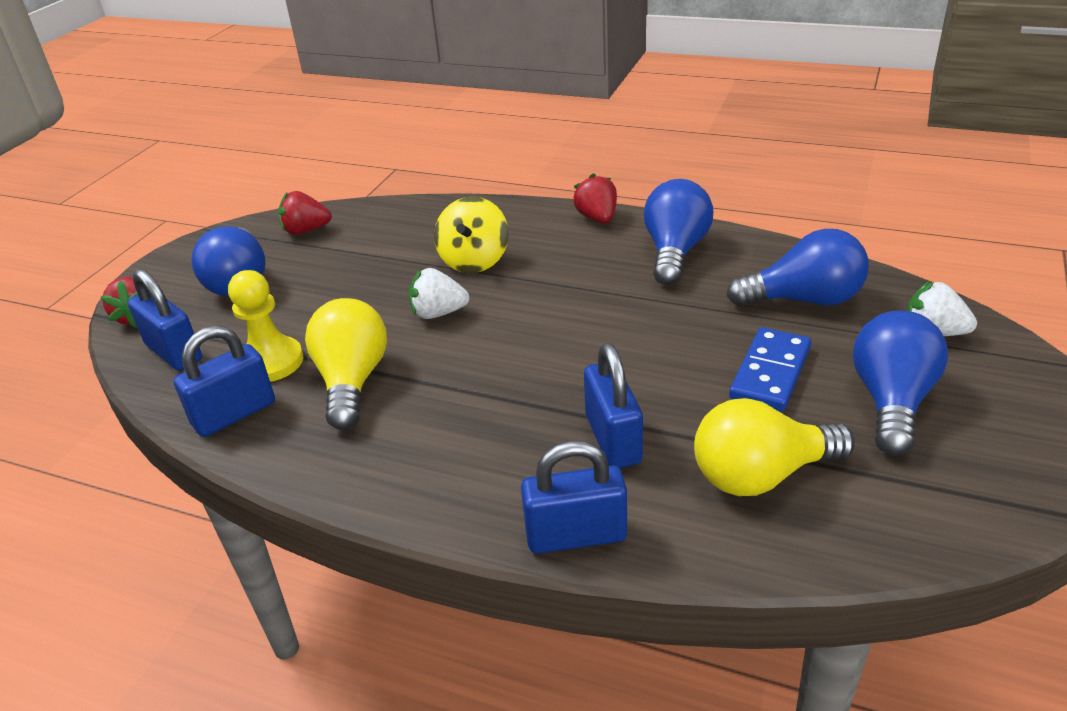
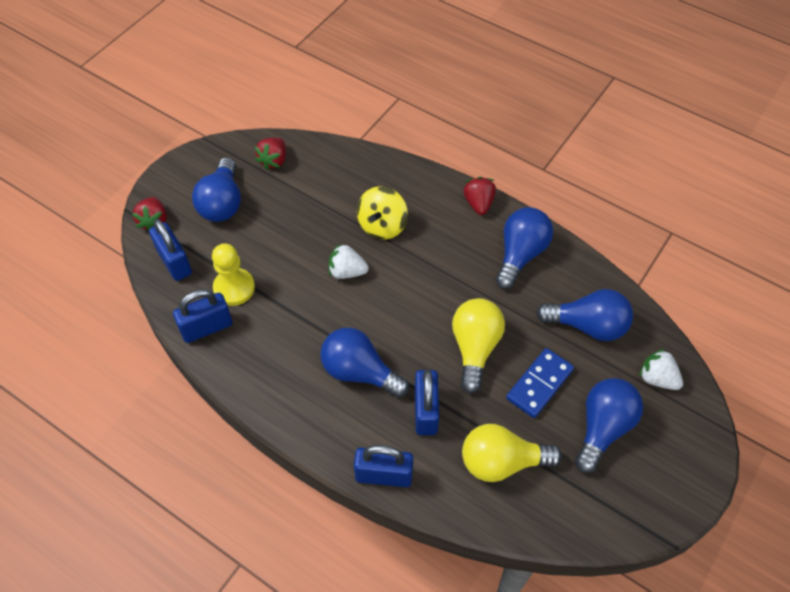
camera: 10 degrees right, 20 degrees up
red strawberry [278,191,332,235] -> red strawberry turned 75 degrees counterclockwise [255,137,286,170]
yellow light bulb [305,298,387,430] -> yellow light bulb moved to [452,298,505,394]
none -> blue light bulb [320,328,409,398]

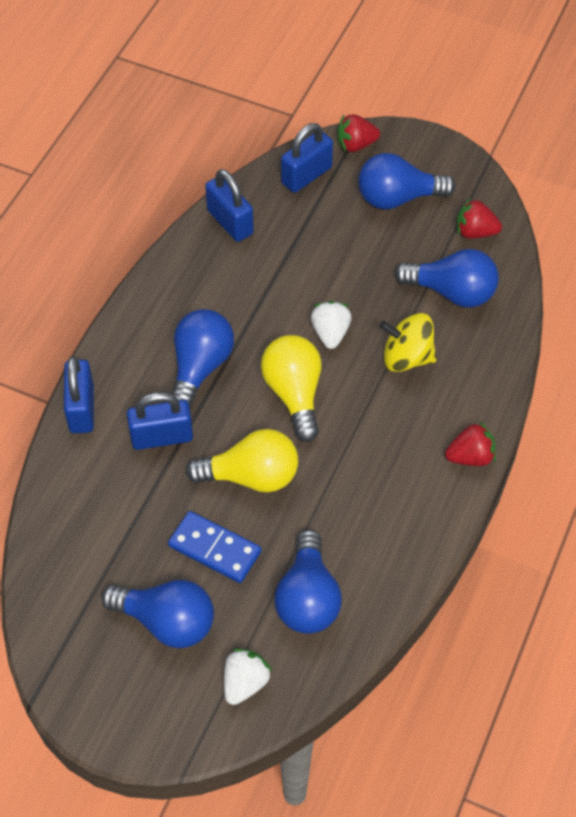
camera: 80 degrees right, 0 degrees up
yellow pawn [212,244,255,306] -> none
yellow light bulb [462,424,562,482] -> yellow light bulb moved to [261,335,321,442]
blue light bulb [495,207,553,289] -> blue light bulb moved to [395,249,499,308]

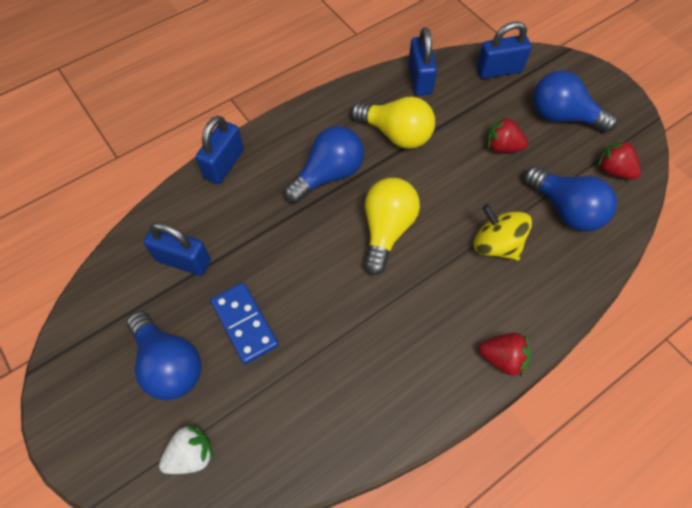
camera: 30 degrees right, 5 degrees up
blue padlock [127,392,193,450] -> blue padlock moved to [144,222,211,276]
yellow light bulb [186,429,299,493] -> yellow light bulb moved to [351,97,435,149]
blue light bulb [274,530,342,634] -> none
white strawberry [311,301,352,349] -> none
red strawberry [337,114,380,152] -> red strawberry moved to [487,116,528,153]

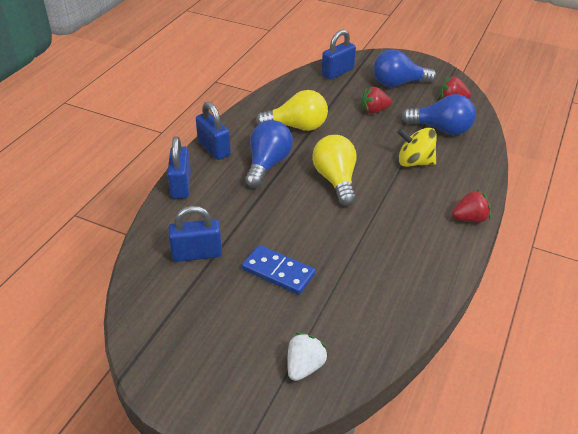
camera: 30 degrees left, 20 degrees down
blue light bulb [127,311,202,400] -> none
blue padlock [408,27,437,96] -> blue padlock moved to [196,101,231,160]

